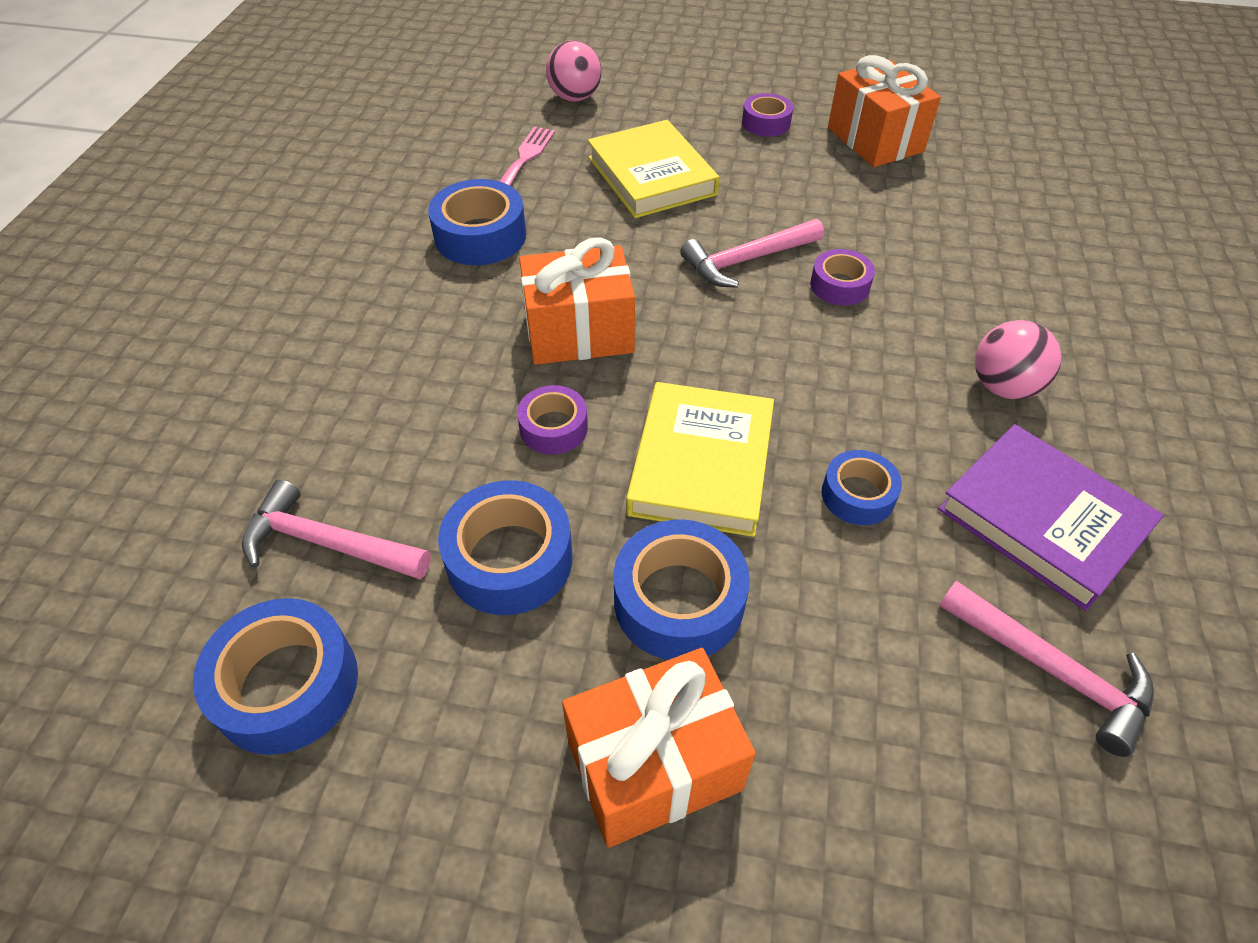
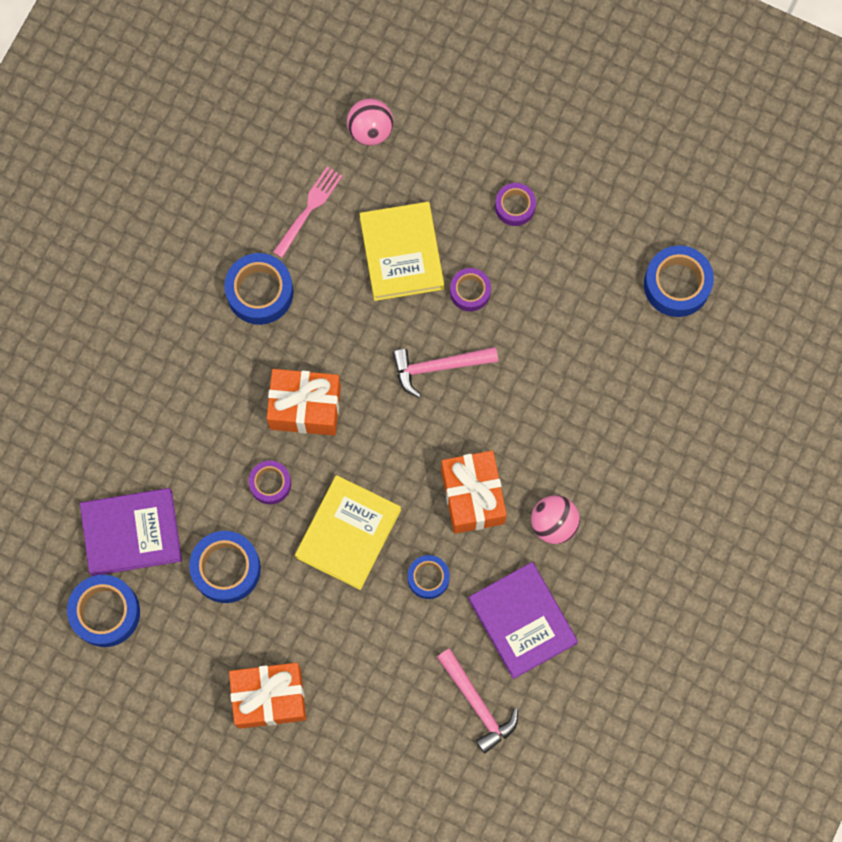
camera: 15 degrees right, 25 degrees up
pink hammer [242,480,431,579] -> purple book [80,488,182,576]
blue tape [613,519,750,660] -> blue tape moved to [644,245,714,317]
purple tape [810,249,875,306] -> purple tape moved to [450,268,491,311]
orange gift [828,55,941,167] -> orange gift moved to [441,450,507,534]

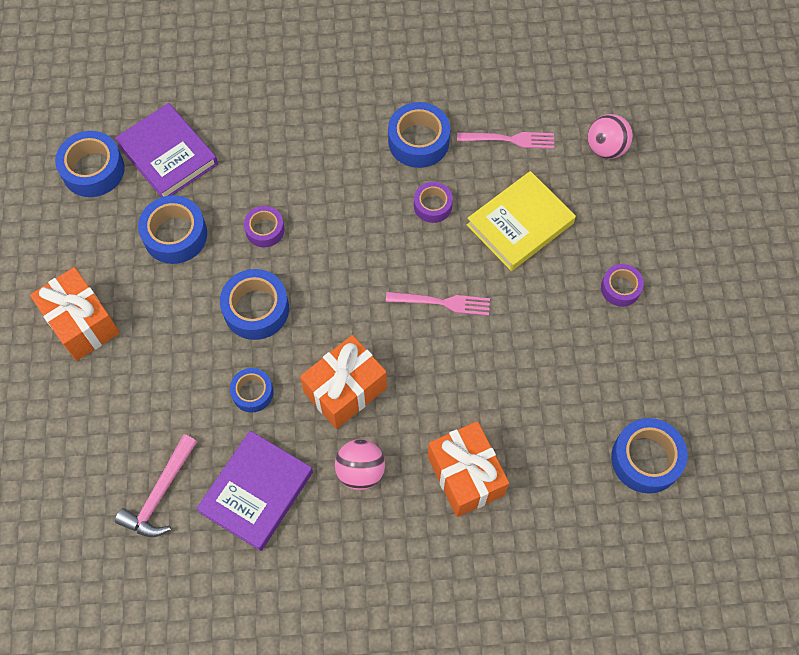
camera: 60 degrees right, 10 degrees down
orange gift [267,369,341,436] -> orange gift moved to [428,421,509,517]
yellow book [295,475,401,590] -> blue tape [220,269,289,340]
pink hammer [392,347,498,398] -> pink fork [386,292,490,316]
purple tape [450,268,491,311] -> purple tape moved to [414,182,453,223]

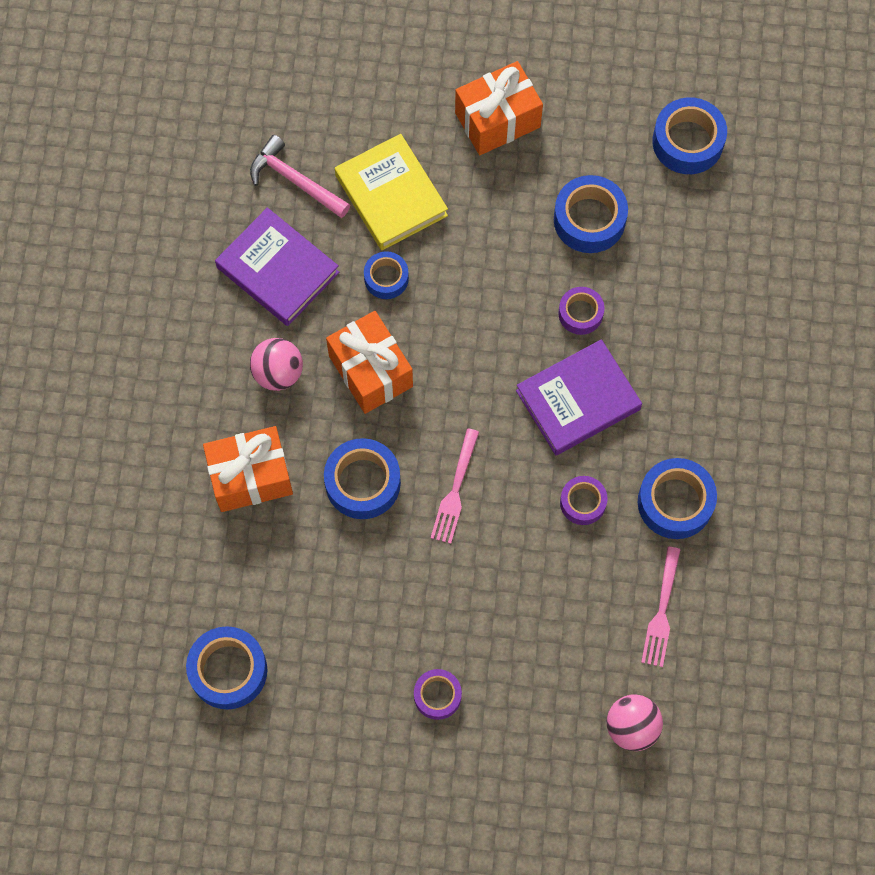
camera: 100 degrees right, 5 degrees up
purple book [115,103,218,197] -> purple book moved to [516,339,642,455]
blue tape [220,269,289,340] -> blue tape moved to [324,438,401,519]
yellow book [467,171,576,271] -> yellow book moved to [335,134,448,250]

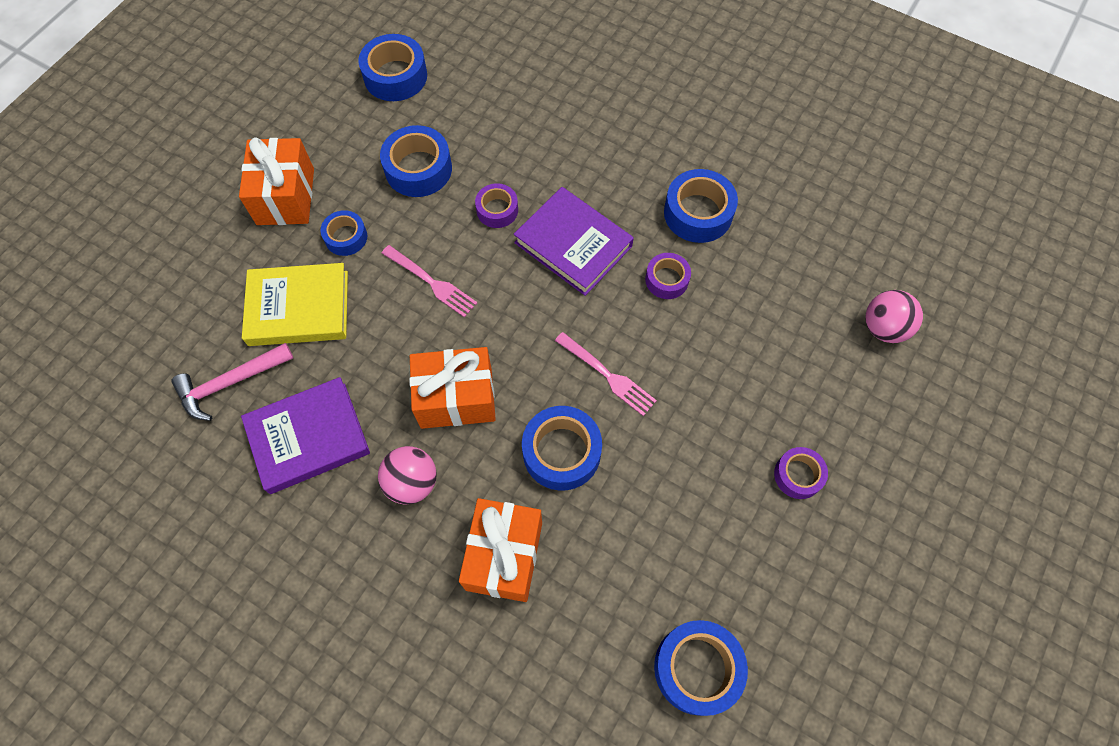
camera: 65 degrees left, 5 degrees down
blue tape [364,251,409,299] -> blue tape moved to [320,210,367,256]
purple book [516,339,642,455] -> purple book turned 45 degrees counterclockwise [514,187,634,296]
pink fork [641,547,681,667] -> pink fork moved to [381,245,477,318]

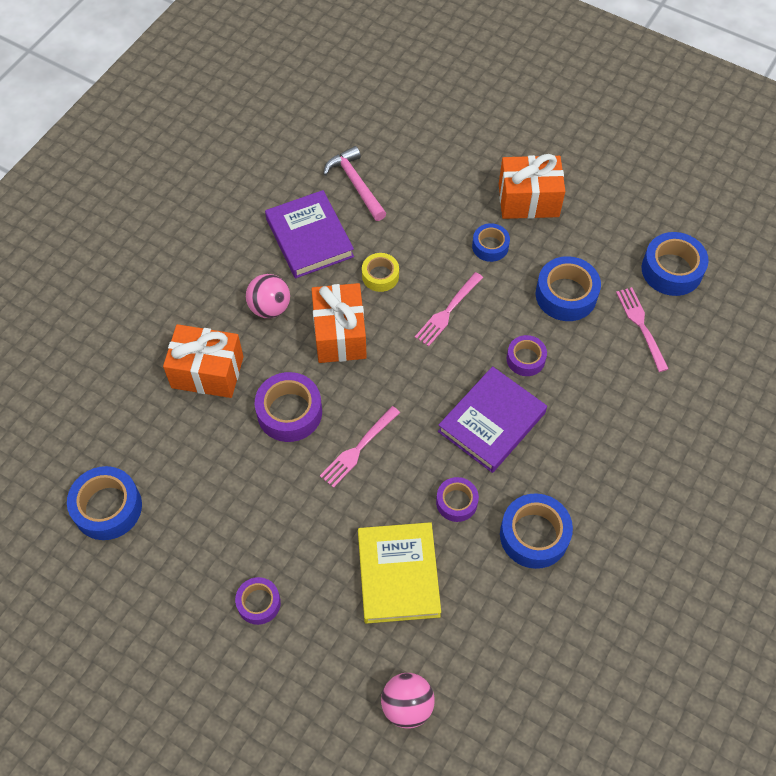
camera: 90 degrees right, 5 degrees down
yellow book [242,263,348,346] -> yellow book moved to [358,522,441,624]
blue tape [522,406,602,491] -> purple tape [255,372,322,442]
none -> yellow tape [362,253,399,292]
none -> pink fork [616,287,669,372]

